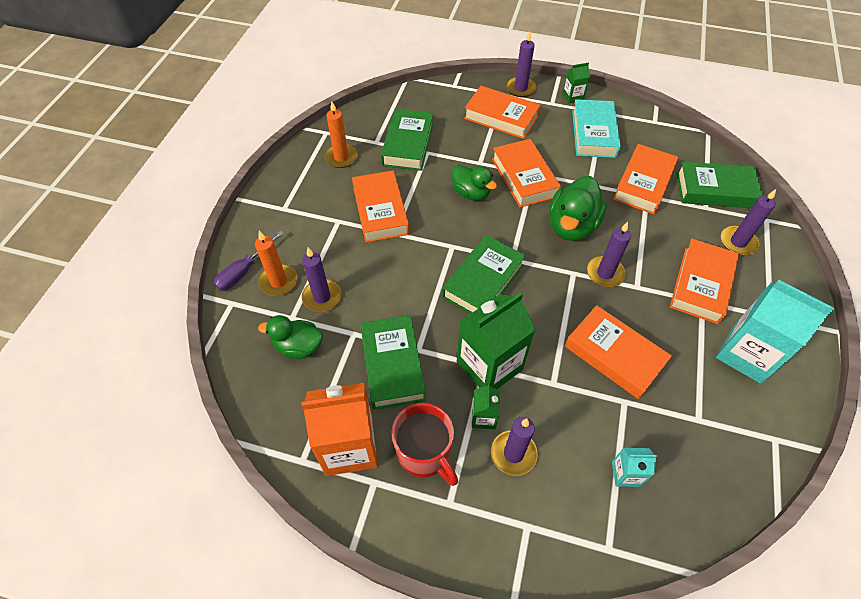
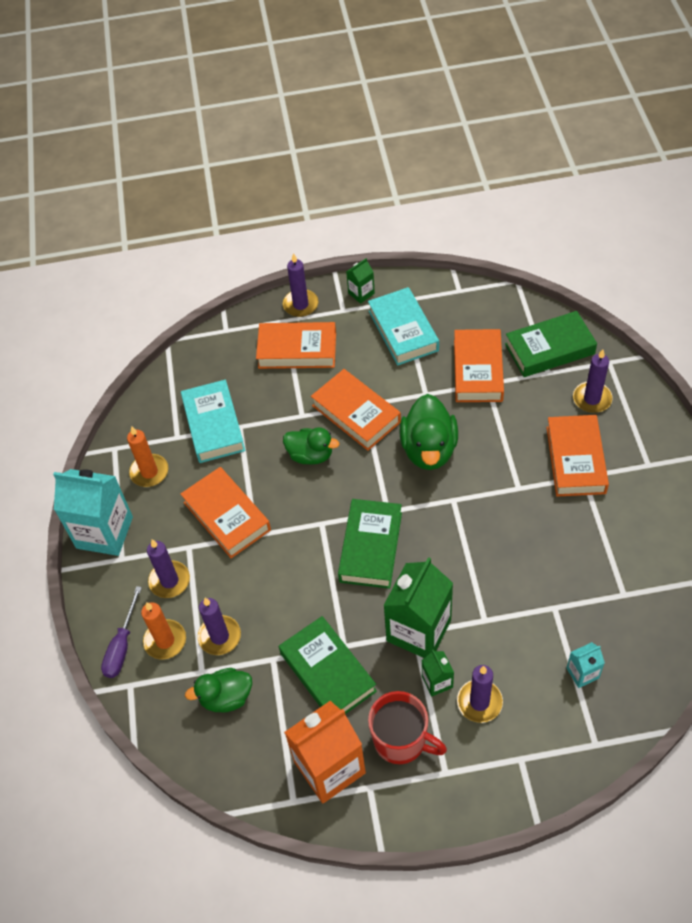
camera: 20 degrees left, 0 degrees up
green book [381,109,433,171] -> turquoise book [181,379,246,463]
orange book [565,305,672,399] -> none
purple candle [587,222,631,287] -> purple candle moved to [147,540,190,598]
turquoise carton [716,279,834,384] -> turquoise carton moved to [53,469,133,556]

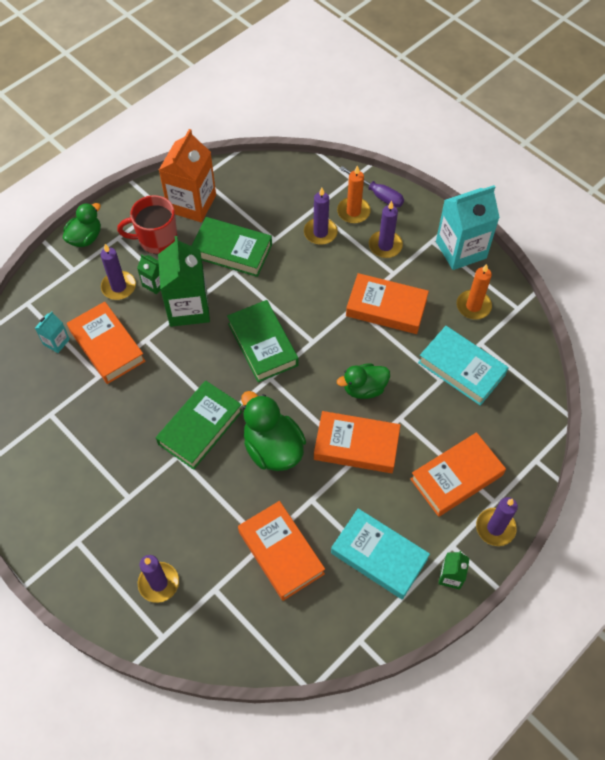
camera: 140 degrees right, 5 degrees up
purple screwdriver [101,586,142,678] -> purple screwdriver turned 150 degrees clockwise [340,166,404,208]
green duck [185,668,252,713] -> green duck moved to [63,203,101,247]
green book [505,311,597,377] -> green book moved to [156,381,243,470]
orange book [546,415,609,497] -> orange book moved to [67,301,145,384]

